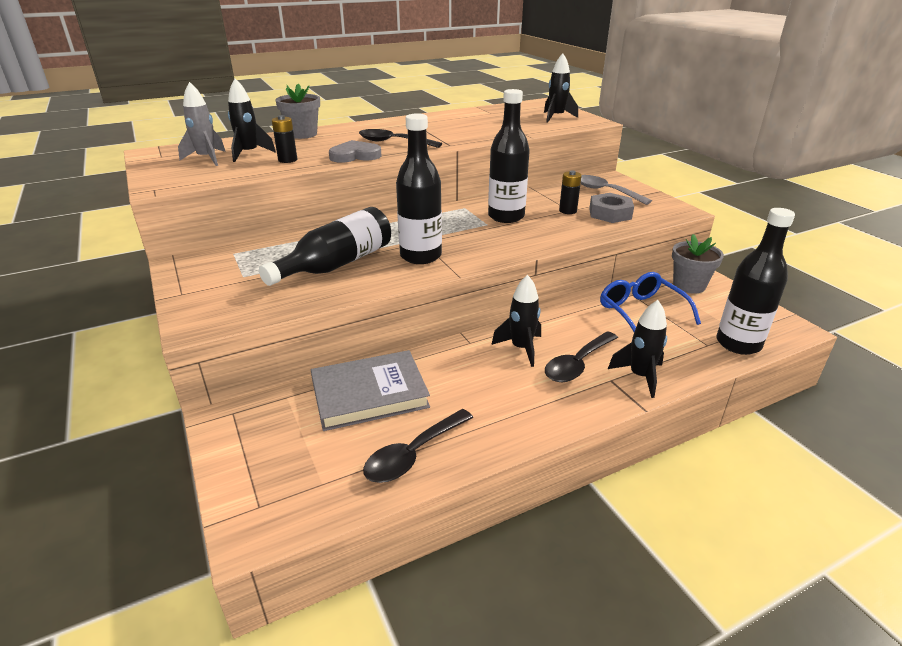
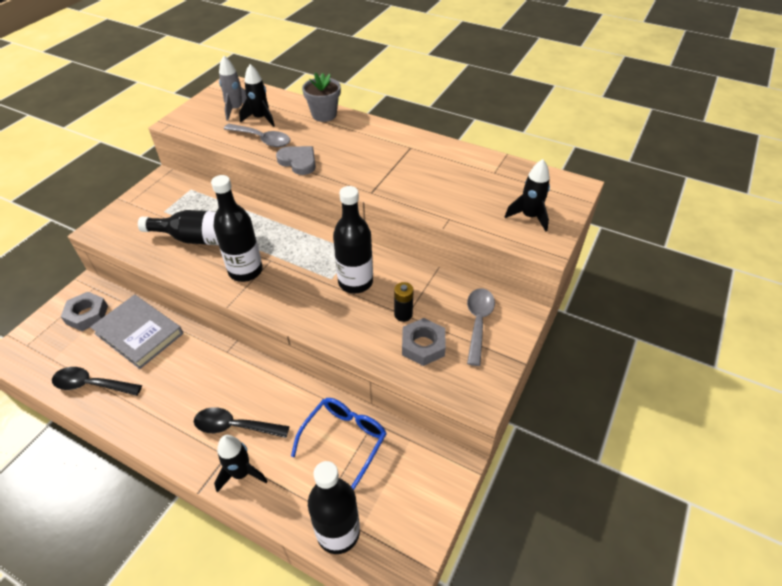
camera: 55 degrees right, 15 degrees up
black battery [272,115,297,163] -> grey spoon [224,124,290,147]
black spoon [359,129,442,148] -> none
black rocket [491,275,541,367] -> none
grey flower pot [672,234,724,294] -> none
none -> grey nut [61,292,108,331]

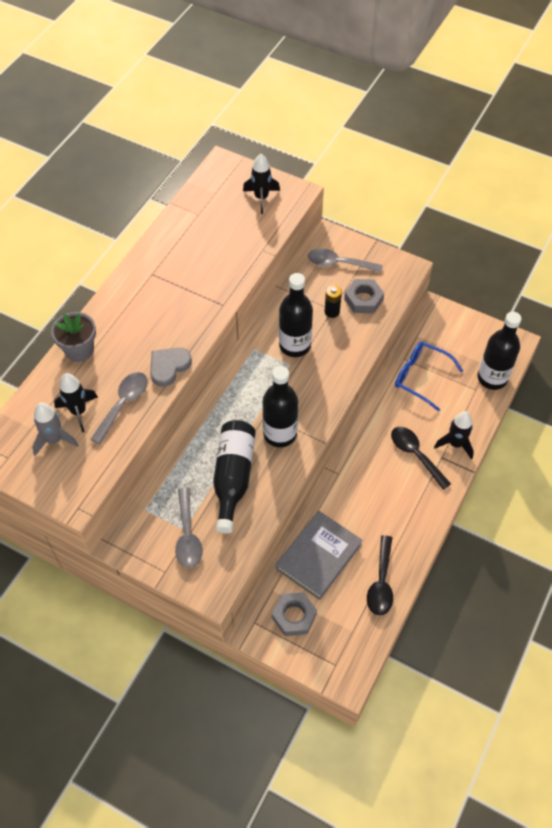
camera: 90 degrees left, 10 degrees up
black spoon [194,407,290,438] -> black spoon turned 135 degrees clockwise [391,427,451,490]
none -> grey spoon [175,488,203,568]

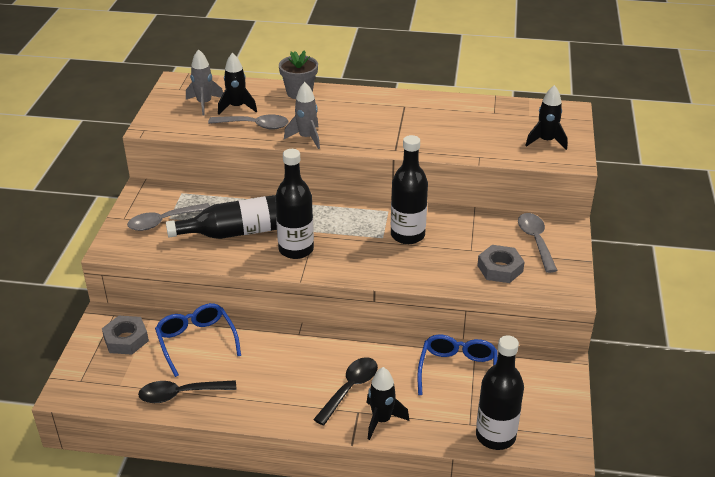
camera: 70 degrees right, 20 degrees down
grey heart [150,348,192,387] -> grey rocket [284,82,320,149]
grey book [276,511,363,600] -> blue glasses [155,303,241,377]
black battery [324,285,342,318] -> none

